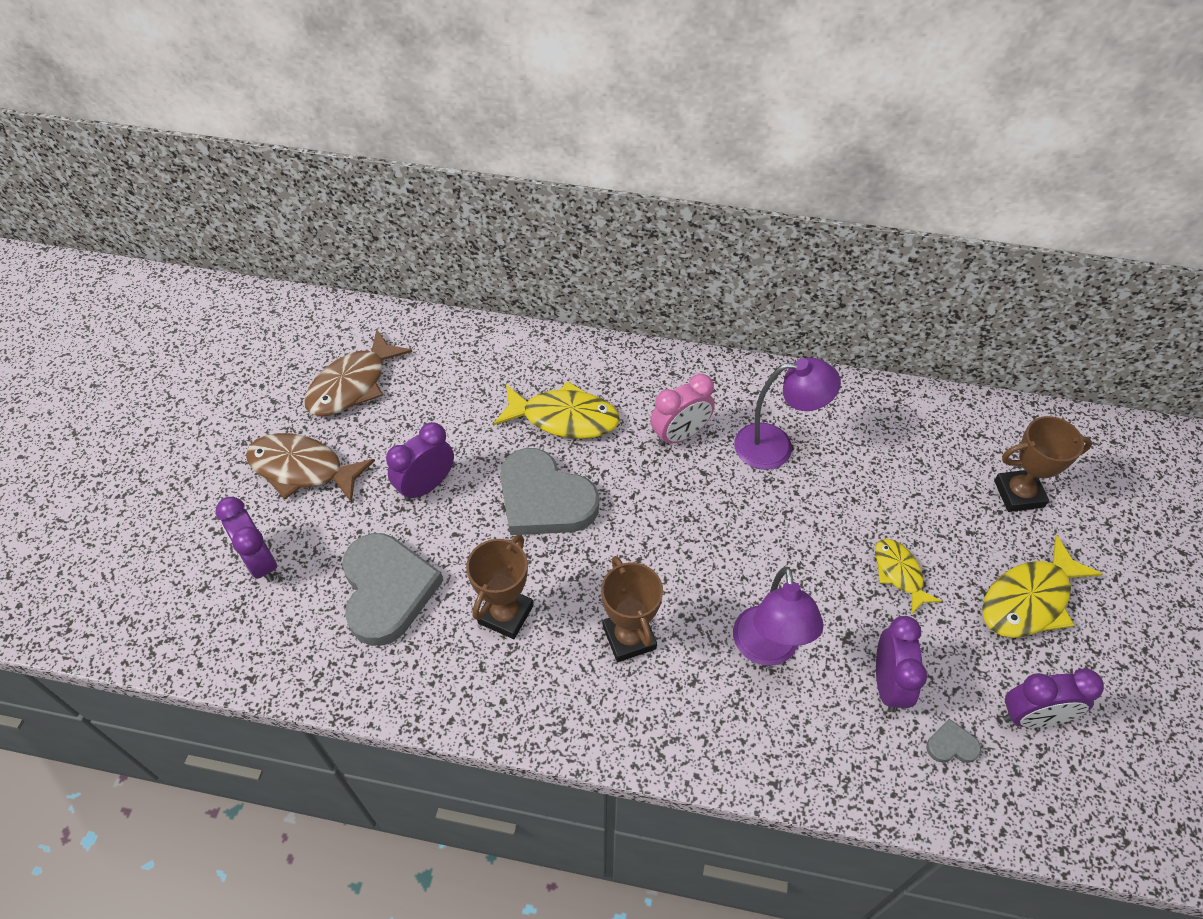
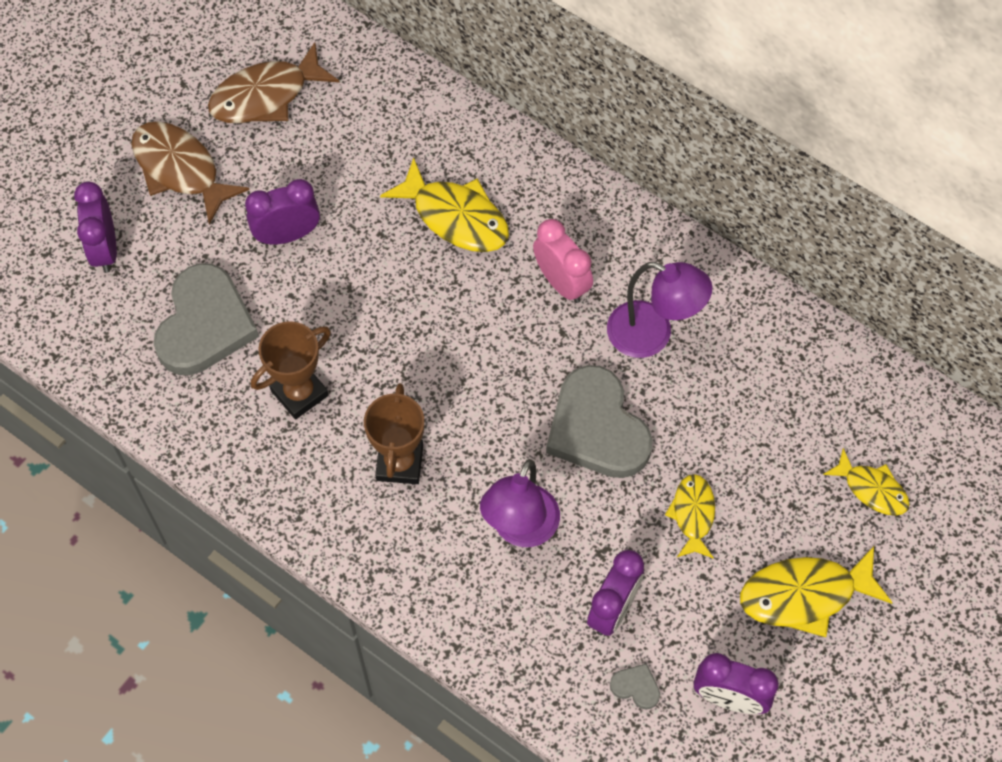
camera: 25 degrees right, 10 degrees up
grey heart [500,448,599,535] -> grey heart moved to [546,365,653,478]
pink clock [650,374,715,446] -> pink clock turned 120 degrees counterclockwise [533,219,593,303]
brown trophy [994,416,1092,512] -> yellow fish [823,448,910,516]

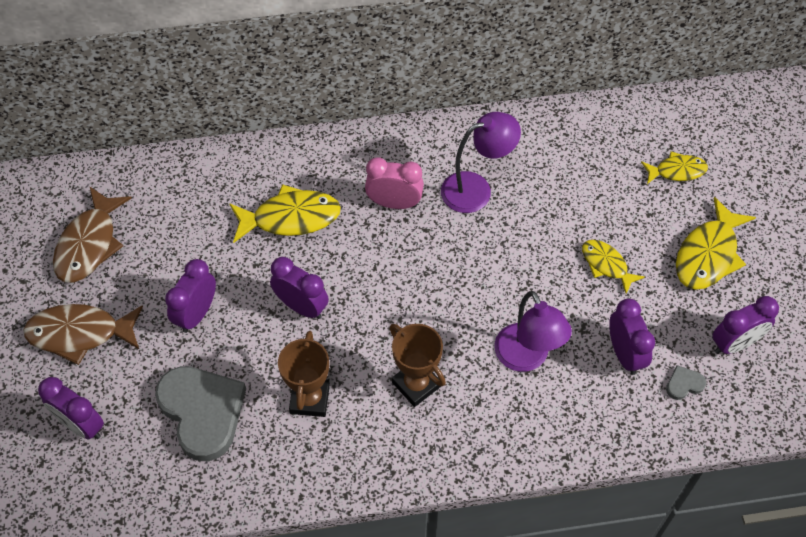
camera: 45 degrees left, 5 degrees down
grey heart [546,365,653,478] -> none
none -> purple clock [270,257,329,319]

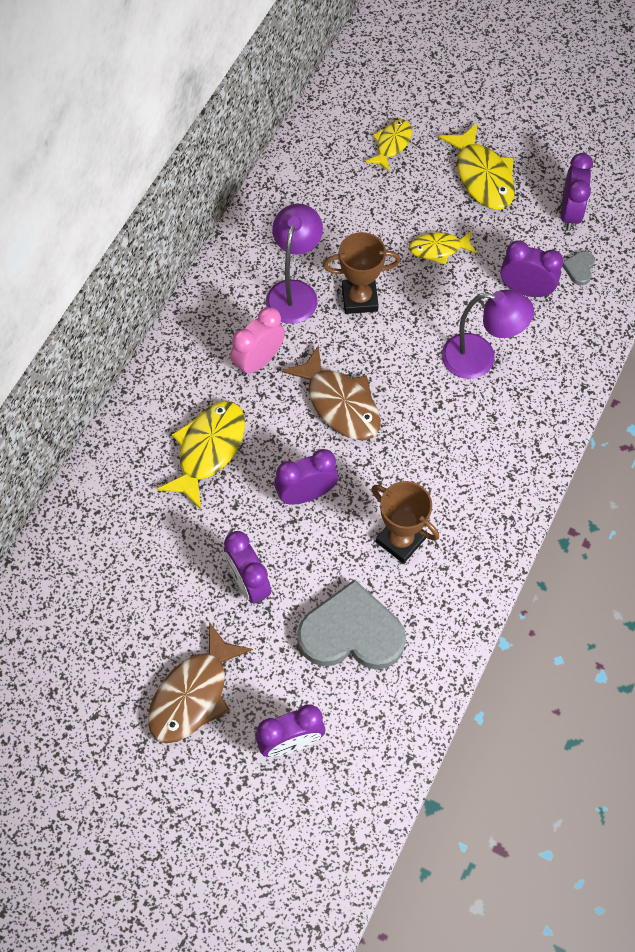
camera: 55 degrees left, 5 degrees up
brown fish [53,187,132,283] -> brown fish moved to [282,345,381,440]
brown trophy [390,324,446,407] -> brown trophy moved to [323,232,401,314]

